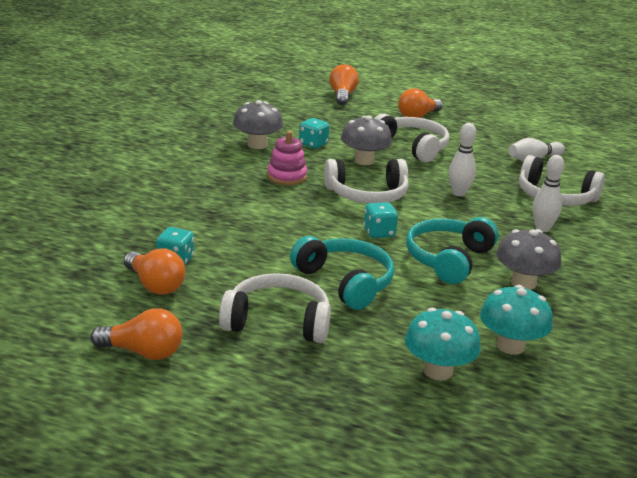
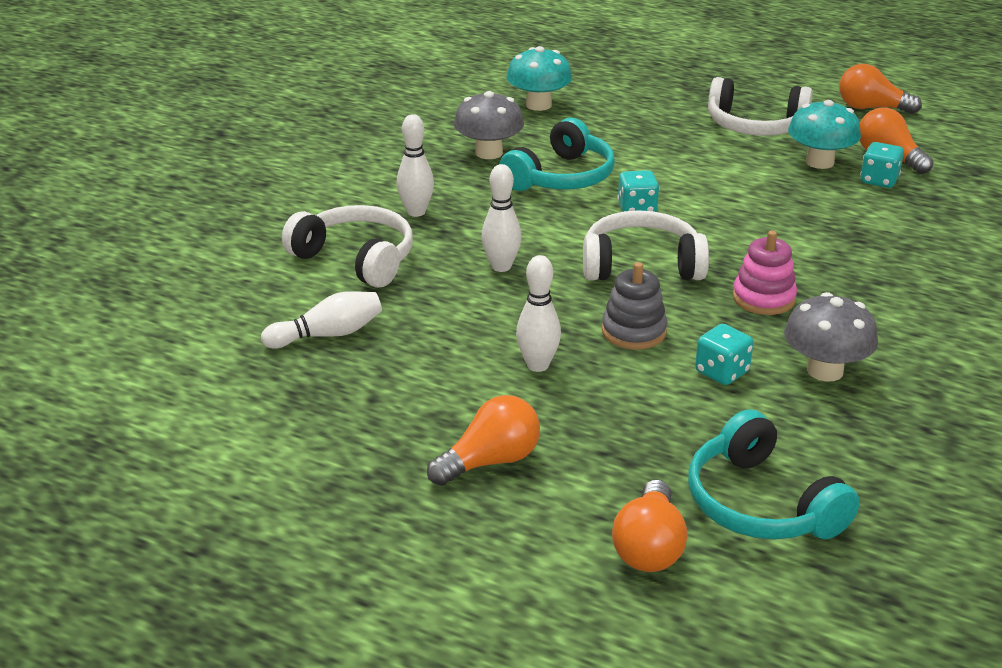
camera: 170 degrees left, 5 degrees up
turquoise headphones [290,236,394,310] -> turquoise headphones moved to [688,410,860,540]
grey mushroom [341,116,392,165] -> grey stacking toy [602,262,667,350]
white headphones [374,113,449,162] -> white bowling pin [516,255,561,372]
turquoise mushroom [405,308,481,380] -> turquoise mushroom moved to [788,100,861,169]

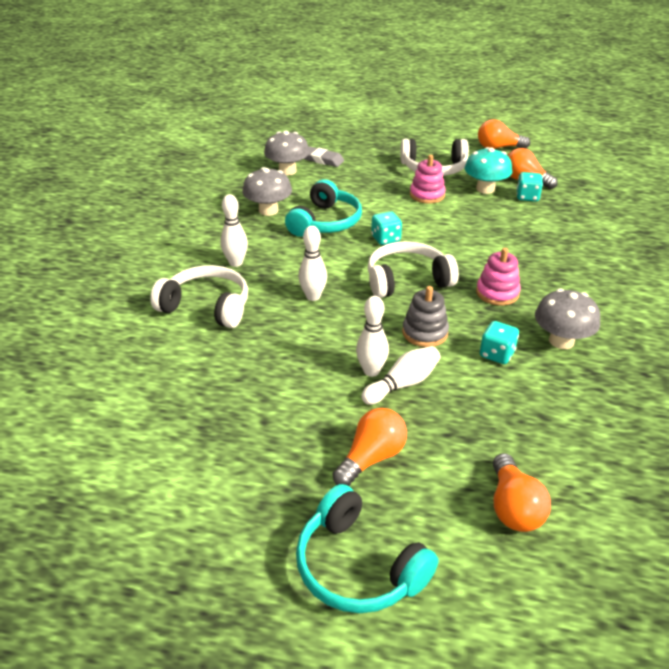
camera: 15 degrees left, 5 degrees up
white bowling pin [261,291,382,349] -> white bowling pin moved to [361,346,440,405]
turquoise mushroom [506,46,572,111] -> grey mushroom [264,131,309,175]
turquoise headphones [688,410,860,540] -> turquoise headphones moved to [296,484,438,613]
none -> grey eraser [304,146,344,167]
none -> pink stacking toy [410,155,446,204]

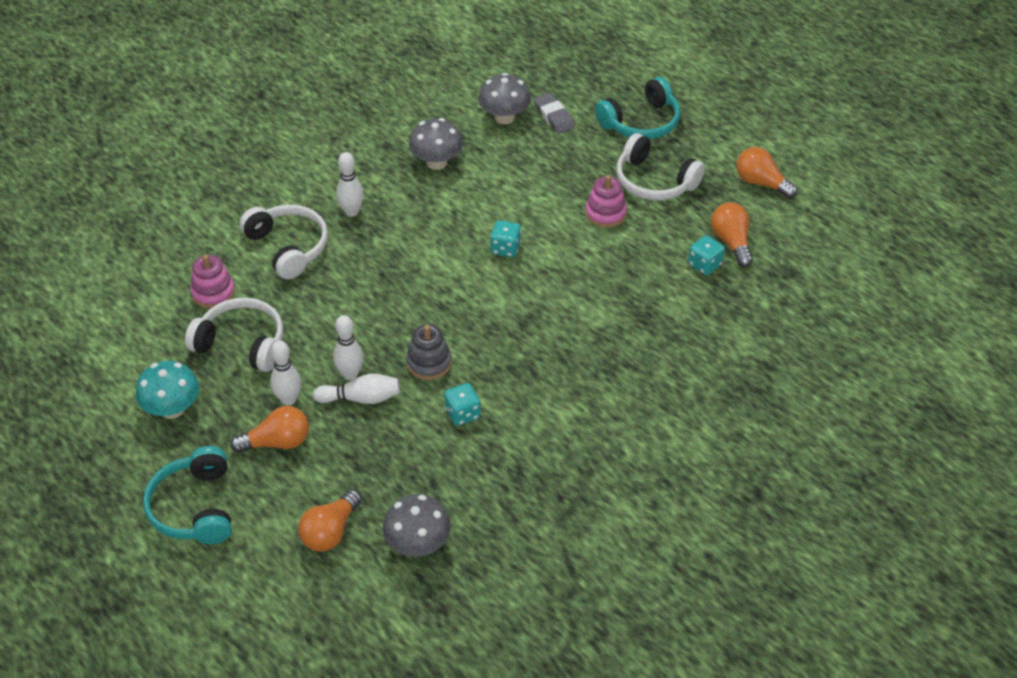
camera: 35 degrees right, 10 degrees up
turquoise headphones [285,179,362,237] -> turquoise headphones moved to [595,77,680,139]
white bowling pin [298,226,327,301] -> white bowling pin moved to [270,340,301,406]
white headphones [368,241,459,298] -> white headphones moved to [185,298,283,372]
turquoise mushroom [465,147,512,194] -> turquoise mushroom moved to [136,361,199,419]
pink stacking toy [476,248,521,306] -> pink stacking toy moved to [190,254,235,309]
grey mushroom [535,289,600,349] -> grey mushroom moved to [383,494,451,556]

